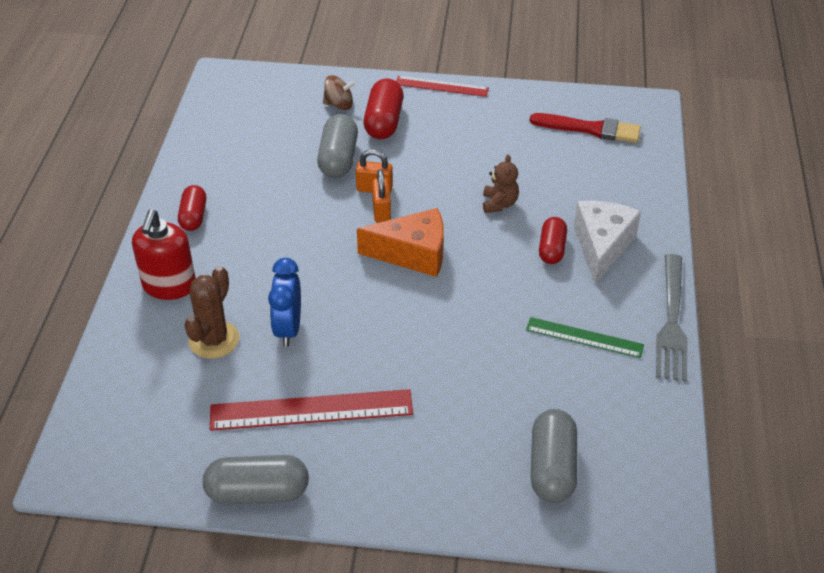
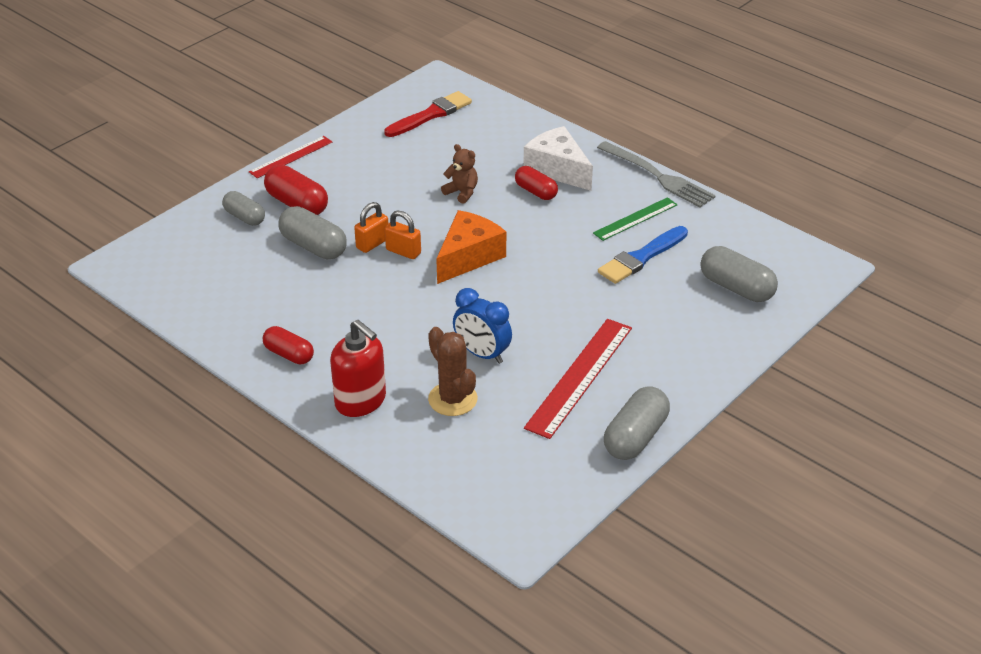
camera: 55 degrees left, 5 degrees down
brown spinning top [323,75,356,110] -> grey capsule [222,191,265,226]
none -> blue brush [598,226,688,284]

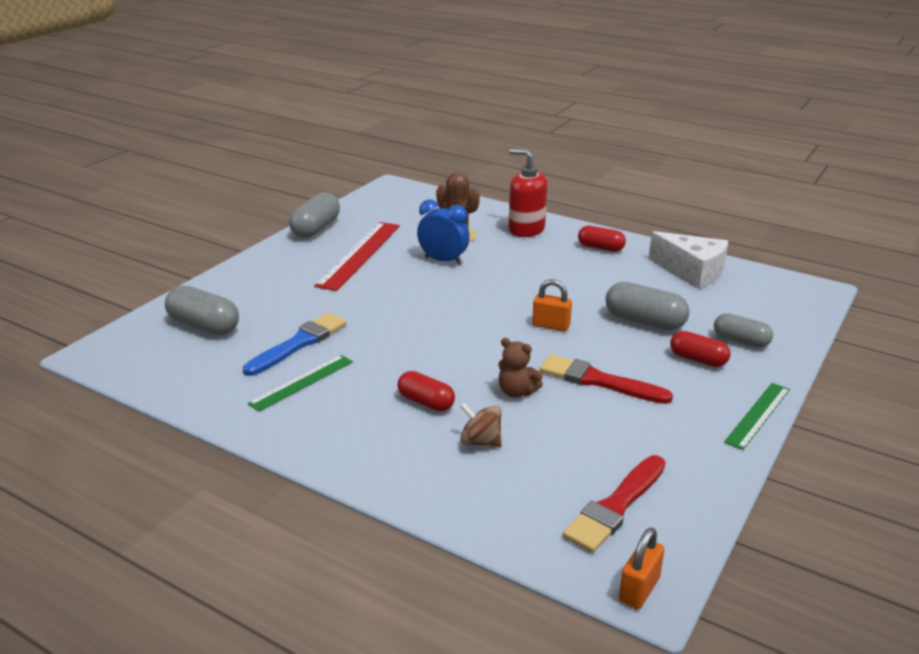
camera: 170 degrees right, 10 degrees down
red ruler [249,136,332,178] -> green ruler [724,383,790,450]
red capsule [264,165,328,215] -> red capsule [670,331,731,367], size x0.66
orange padlock [354,202,388,253] -> orange padlock moved to [619,528,665,609]
orange cheese [436,210,506,284] -> none
white cheese [523,126,593,191] -> white cheese moved to [649,231,728,289]
grey fork [597,141,716,208] -> none
none -> brown spinning top [460,403,502,447]
none -> red brush [540,354,673,404]

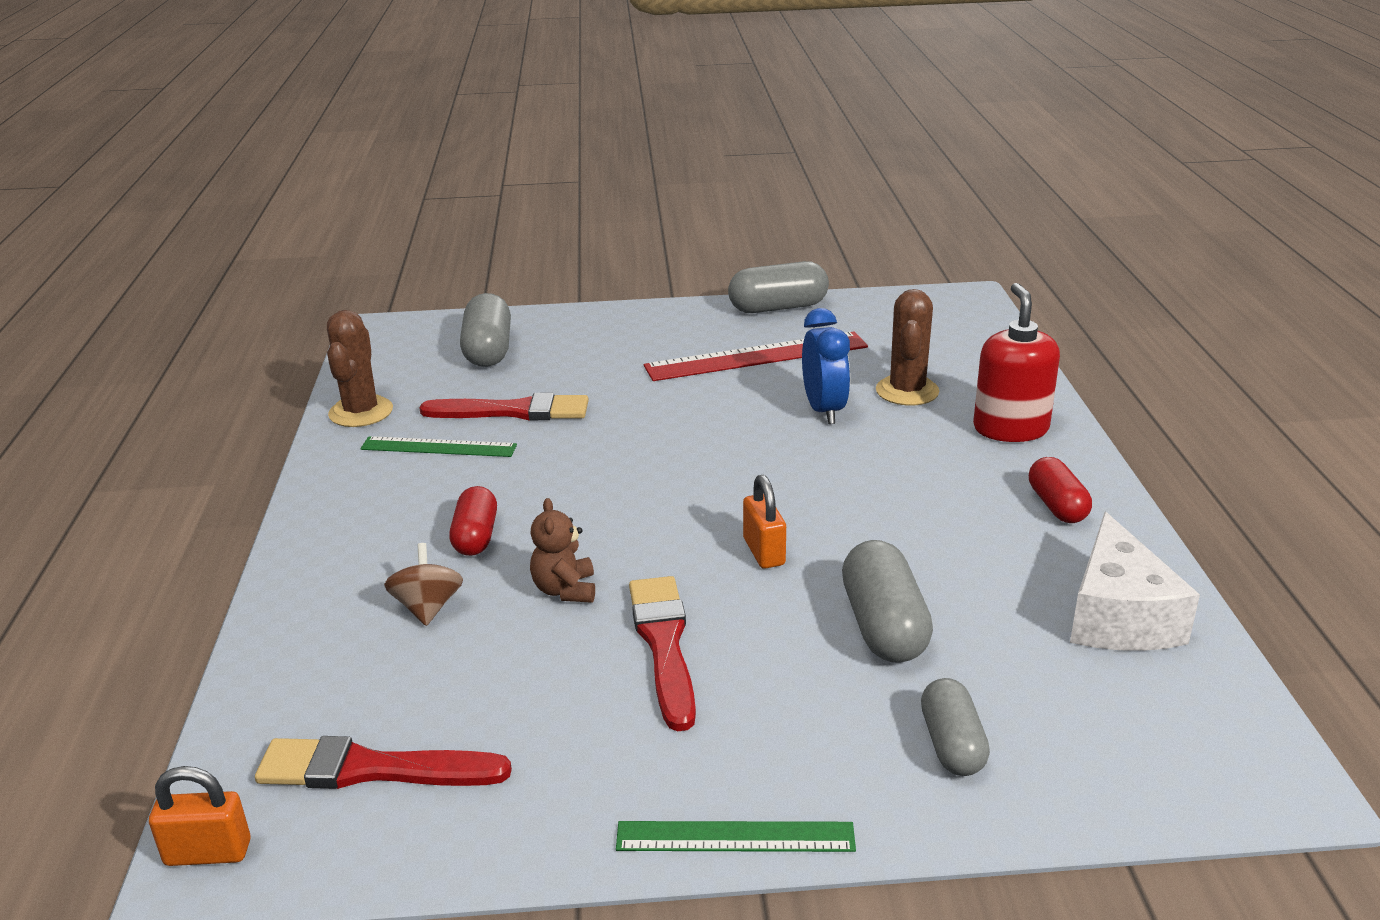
camera: 55 degrees right, 0 degrees up
blue brush [243,313,346,376] -> red brush [420,393,589,421]
red capsule [670,331,731,367] -> none
none -> brown cactus [327,310,393,427]

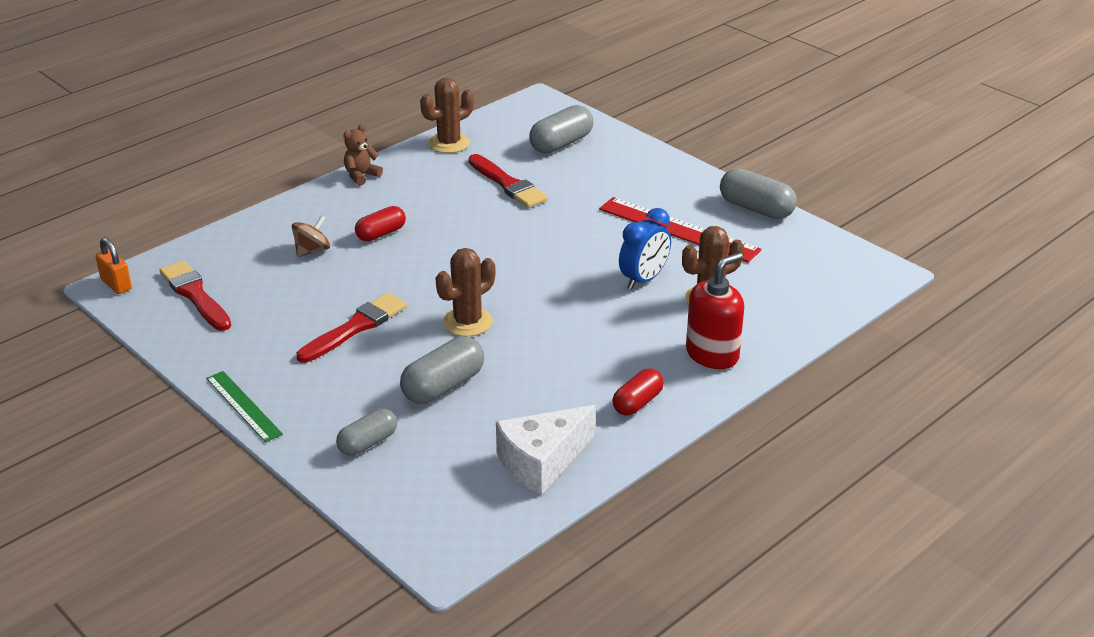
camera: 50 degrees right, 5 degrees up
green ruler [360,436,517,457] -> none
brown teddy bear [530,498,595,603] -> brown teddy bear moved to [343,124,383,186]
orange padlock [743,475,786,569] -> brown cactus [436,248,495,337]

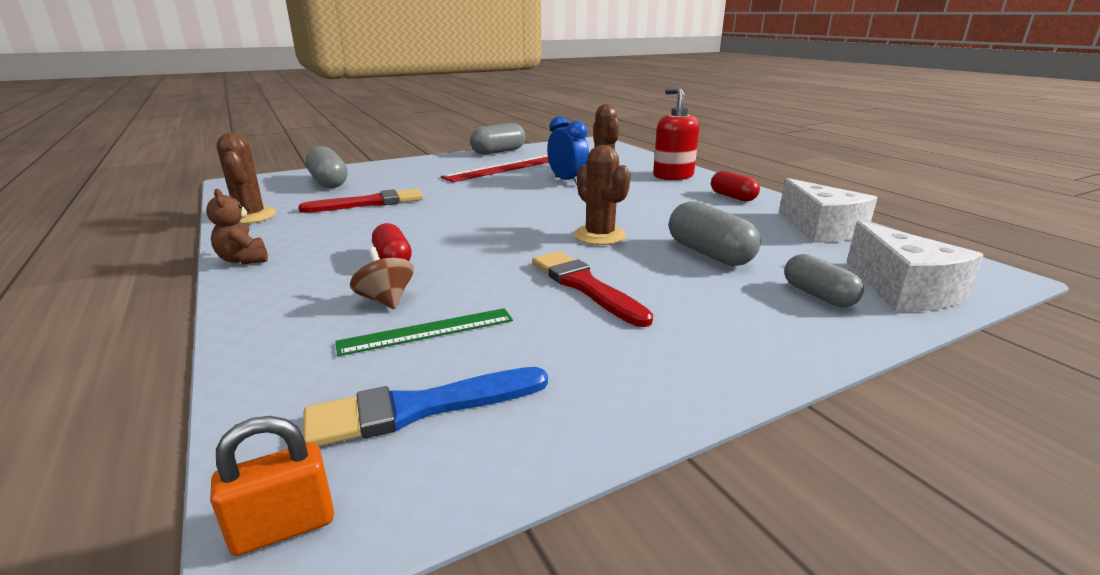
camera: 75 degrees left, 10 degrees down
red brush [160,260,231,331] -> blue brush [303,367,548,446]
green ruler [206,371,283,443] -> green ruler moved to [335,308,513,356]
none -> white cheese [847,221,984,312]

